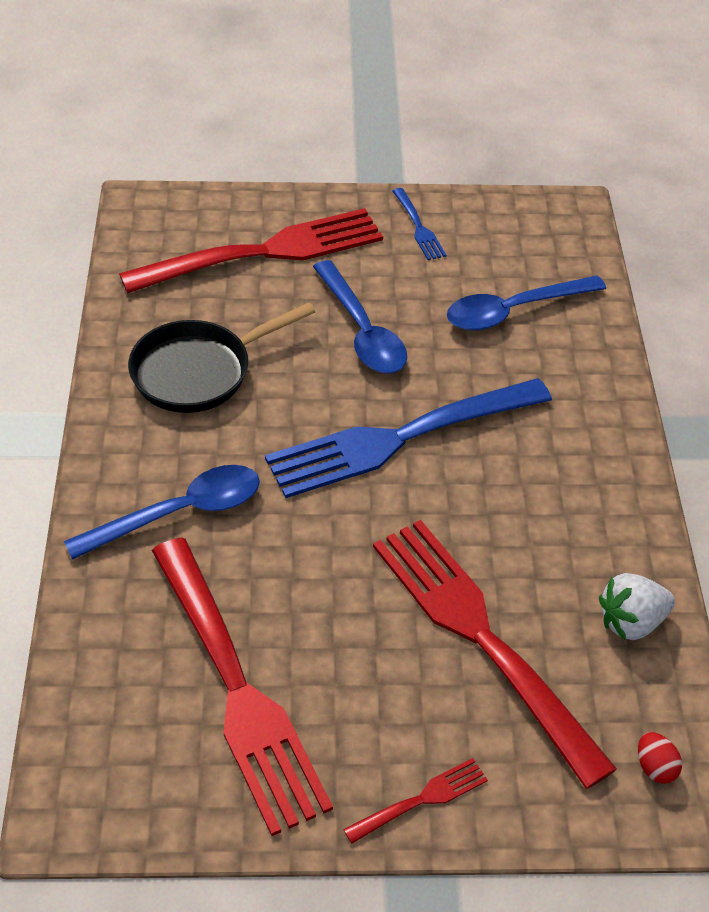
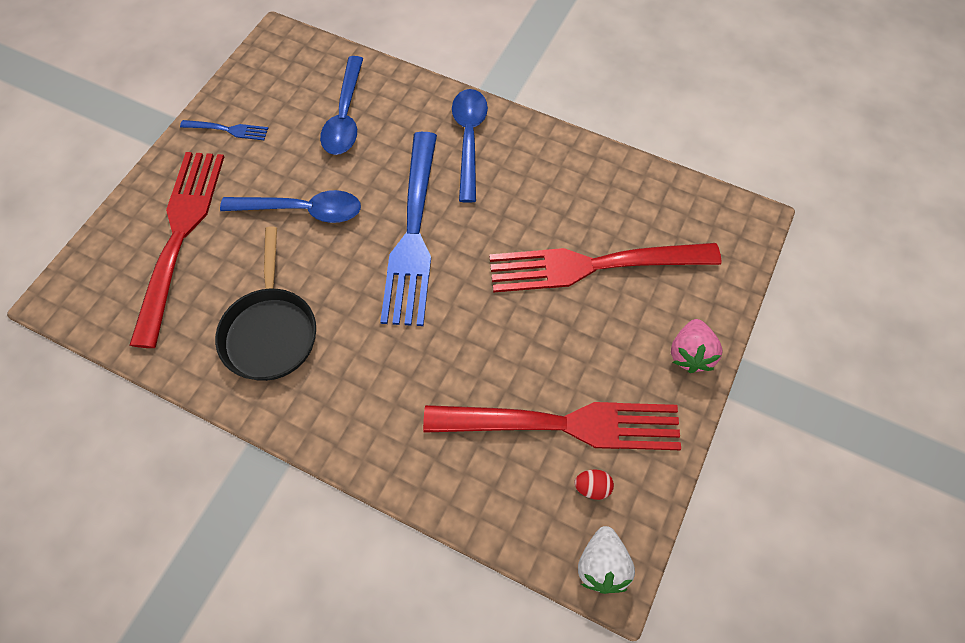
camera: 60 degrees left, 15 degrees up
blue spoon [64,465,260,560] -> blue spoon moved to [452,89,488,203]
red fork [343,758,488,844] -> pink strawberry [671,319,722,373]
white strawberry [599,573,675,641] -> white strawberry moved to [578,526,635,594]
red egg [638,732,682,784] -> red egg moved to [574,469,614,500]

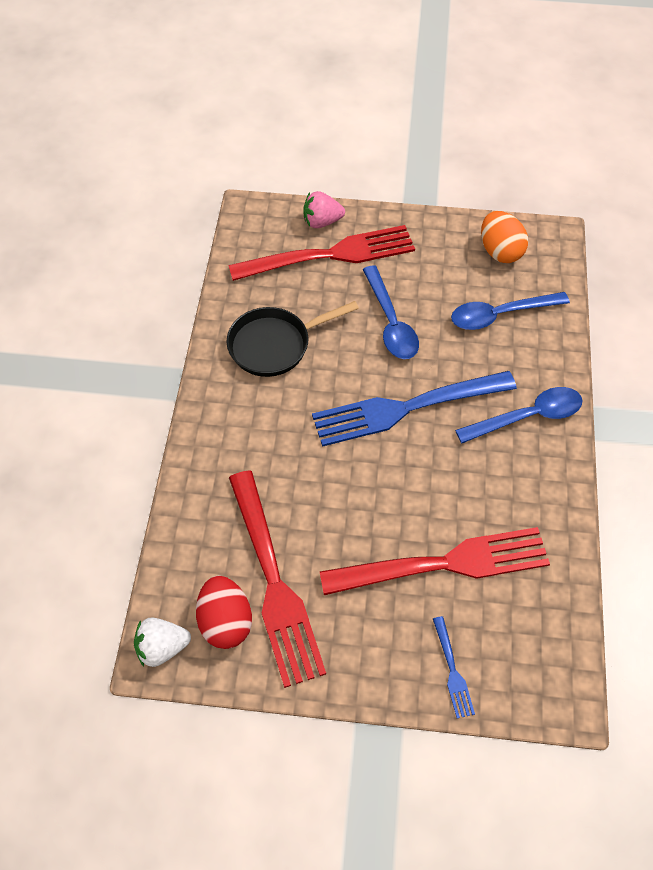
camera: 70 degrees right, 5 degrees down
blue fork [180,120,268,140] -> blue fork moved to [433,616,475,719]
red fork [489,243,722,293] -> red fork turned 105 degrees clockwise [319,527,550,595]
red egg [574,469,614,500] -> red egg [196,576,252,649], size x2.08
pink strawberry [671,319,722,373] -> pink strawberry moved to [303,191,345,228]
none -> orange egg [481,211,528,263]

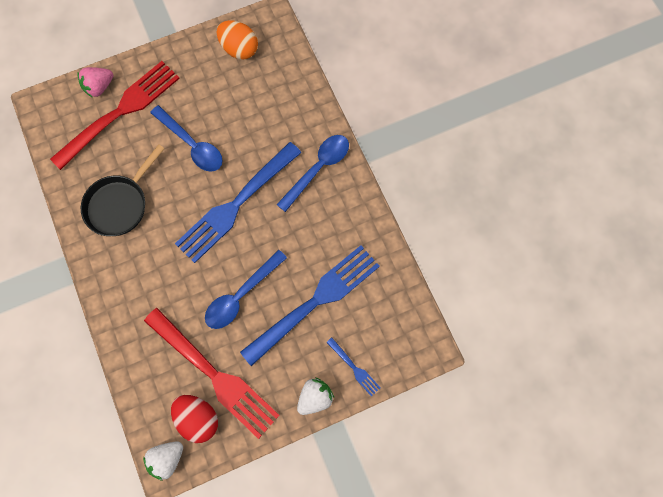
camera: 30 degrees left, 15 degrees up
red fork [319,527,550,595] -> blue fork [240,245,380,366]
blue spoon [451,292,570,330] -> blue spoon moved to [205,250,287,329]
none -> white strawberry [297,378,334,415]

